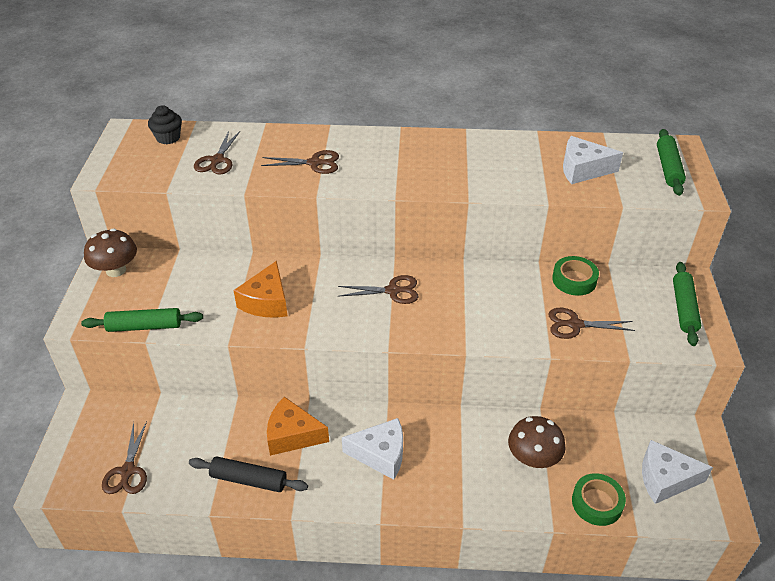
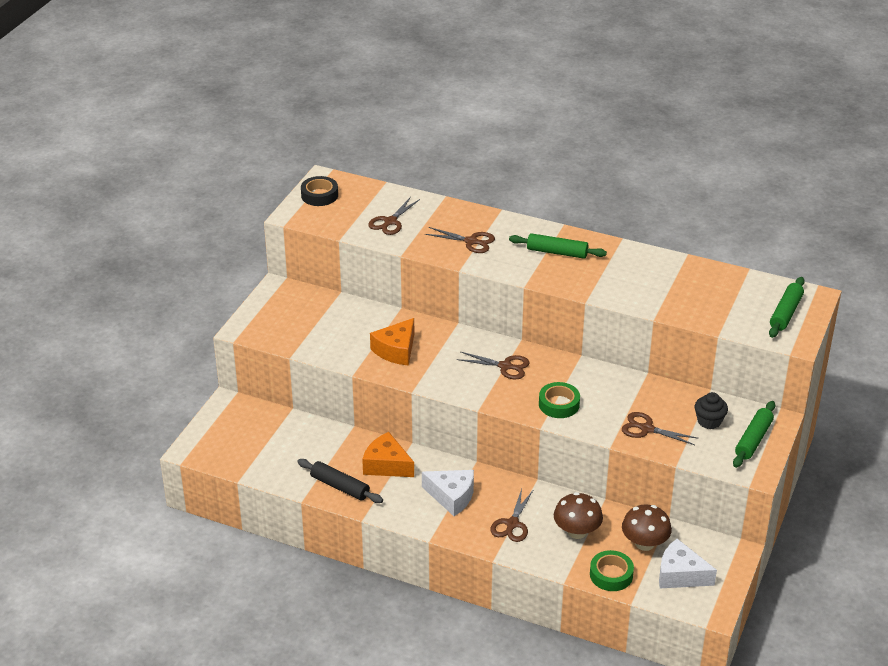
camera: 20 degrees right, 5 degrees down
green rolling pin [81,308,203,332] -> green rolling pin moved to [509,233,607,259]
brown mushroom [84,229,137,277] -> brown mushroom moved to [622,504,672,551]
brown scissors [102,421,147,494] -> brown scissors moved to [490,489,534,542]
black cupcake [148,105,182,144] -> black cupcake moved to [695,392,728,429]
green tape [552,256,599,296] -> green tape moved to [539,382,580,418]
white cheese [563,136,623,184] -> none
none -> black tape [301,176,338,206]

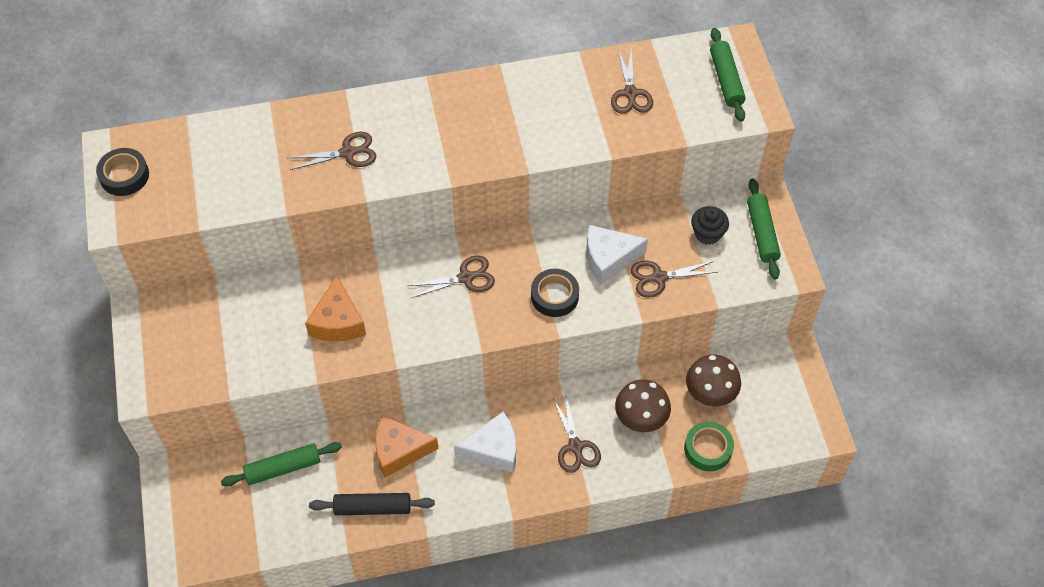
camera: 35 degrees left, 20 degrees up
brown scissors [368,197,420,235] -> brown scissors moved to [611,47,653,114]
green rolling pin [509,233,607,259] -> green rolling pin moved to [221,442,342,486]
green tape [539,382,580,418] -> black tape [531,269,579,317]
white cheese [659,539,717,588] -> white cheese moved to [587,225,648,284]

